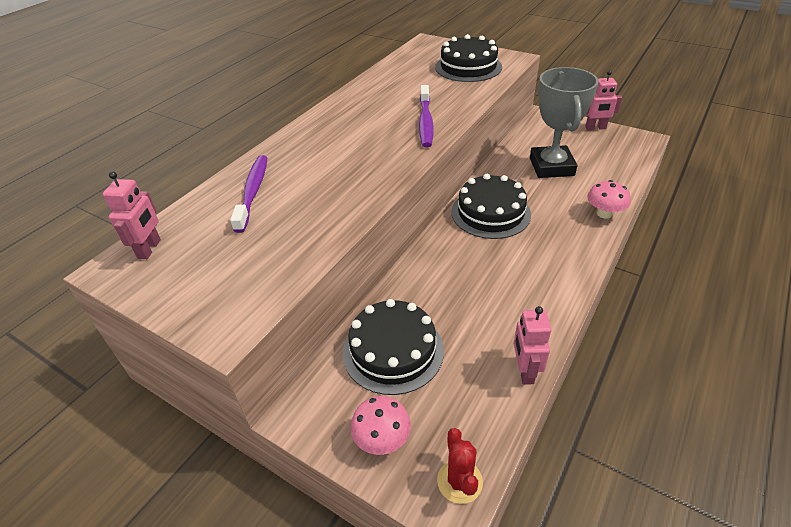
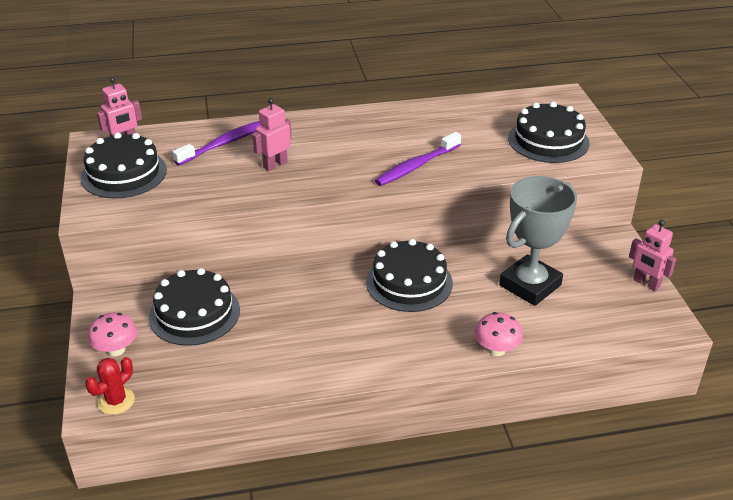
camera: 45 degrees right, 5 degrees down
pink robot [514,306,551,385] -> pink robot moved to [252,98,292,171]
none -> black cake [80,133,167,199]

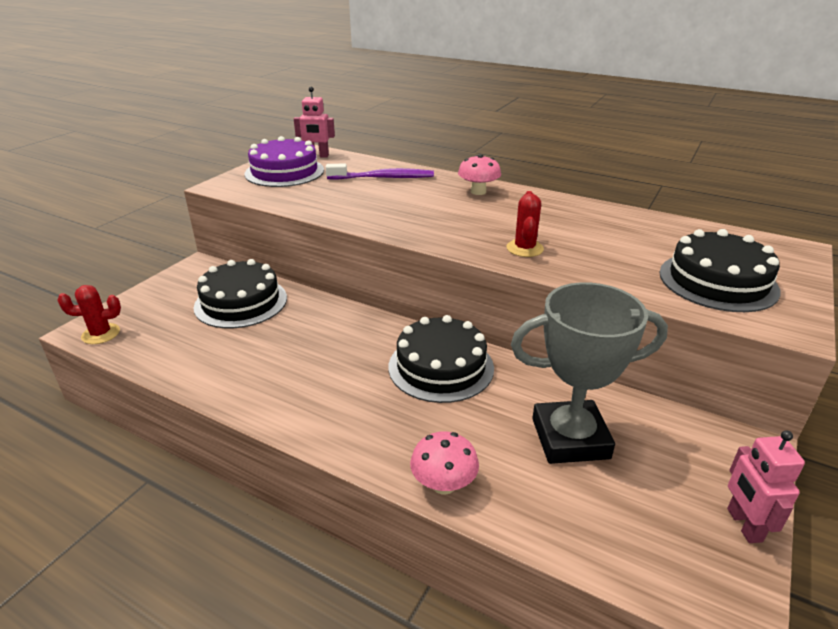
camera: 40 degrees right, 5 degrees down
black cake [80,133,167,199] -> purple cake [244,136,324,187]
pink mushroom [88,313,137,356] -> pink mushroom moved to [458,154,501,195]
pink robot [252,98,292,171] -> none
purple toothbrush [375,132,461,186] -> red cactus [506,191,544,257]

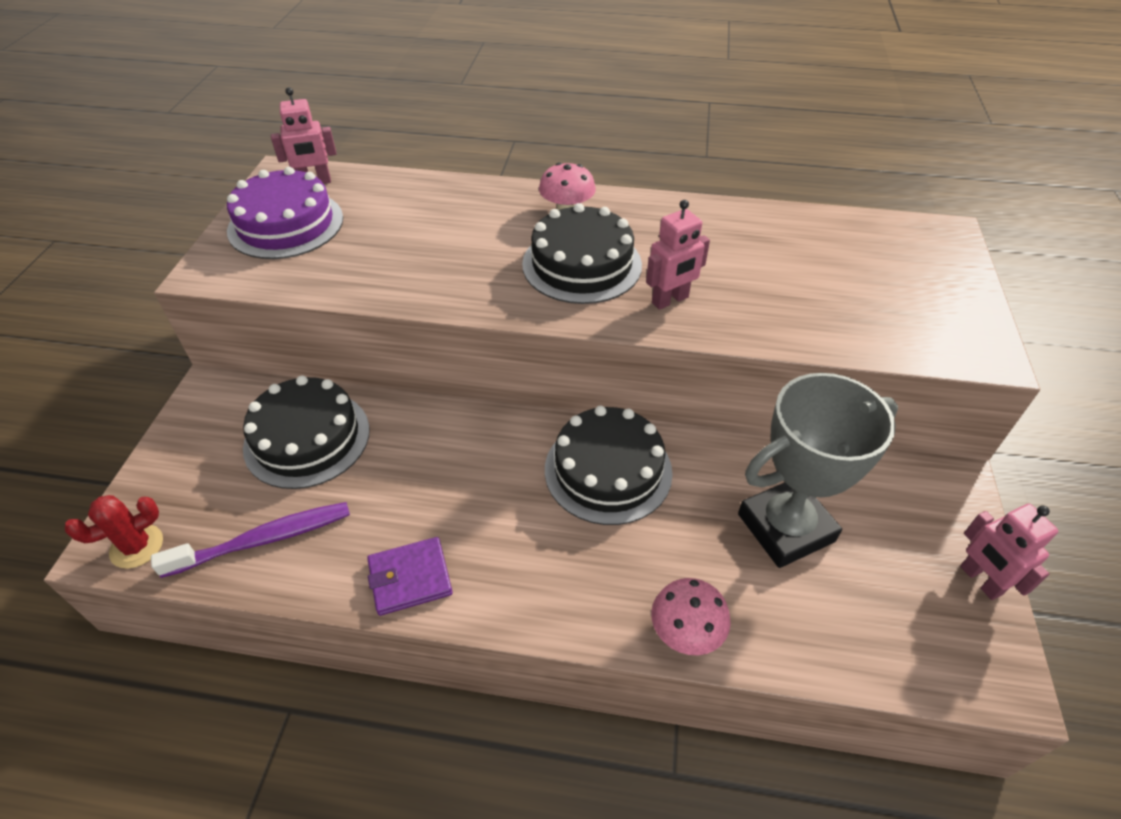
camera: 20 degrees left, 15 degrees up
purple toothbrush [326,164,434,180] -> purple toothbrush moved to [151,502,350,578]
red cactus [506,191,544,257] -> pink robot [646,200,710,310]
black cake [660,229,781,312] -> black cake moved to [522,203,642,304]
none -> purple wallet [367,537,453,616]

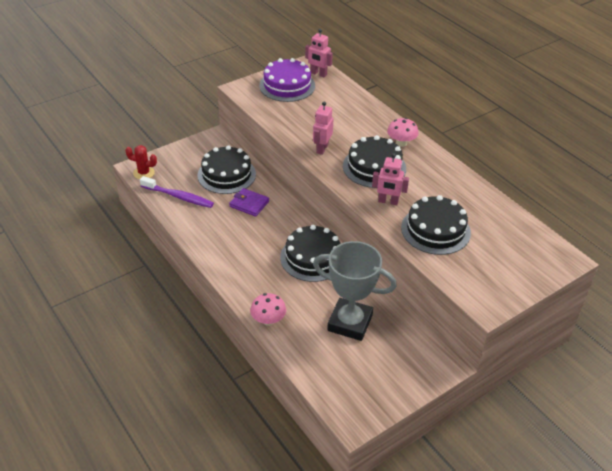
camera: 45 degrees right, 5 degrees down
purple wallet [367,537,453,616] -> purple wallet moved to [229,188,269,217]
pink robot [960,504,1058,600] -> pink robot moved to [313,101,334,155]
none -> black cake [401,195,471,255]

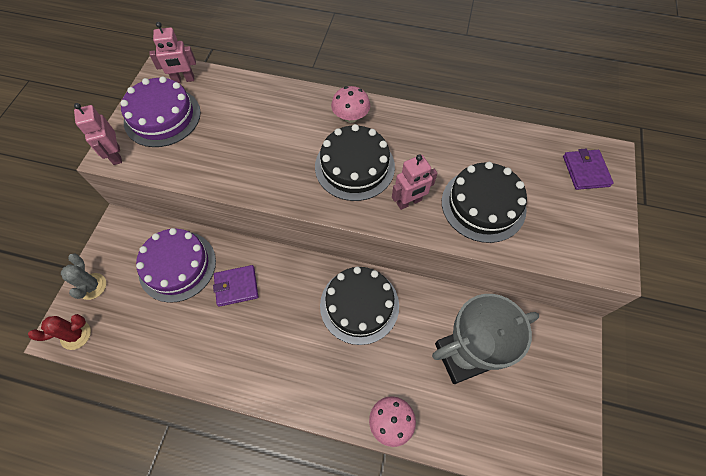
camera: 40 degrees left, 20 degrees up
purple toothbrush [140,176,214,208] -> none
black cake [198,145,256,194] -> purple cake [136,228,216,303]
pink robot [313,101,334,155] -> pink robot moved to [74,103,122,165]
none -> grey cactus [61,253,106,300]
none -> purple wallet [563,149,614,190]

